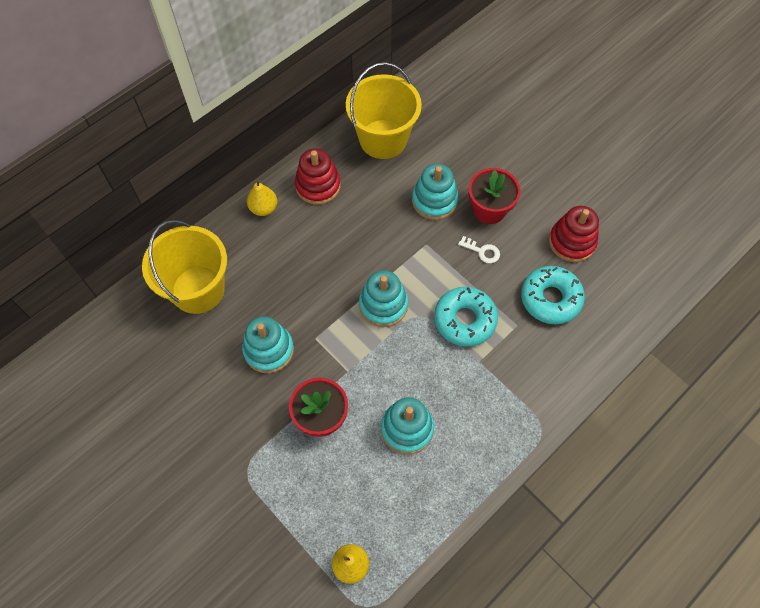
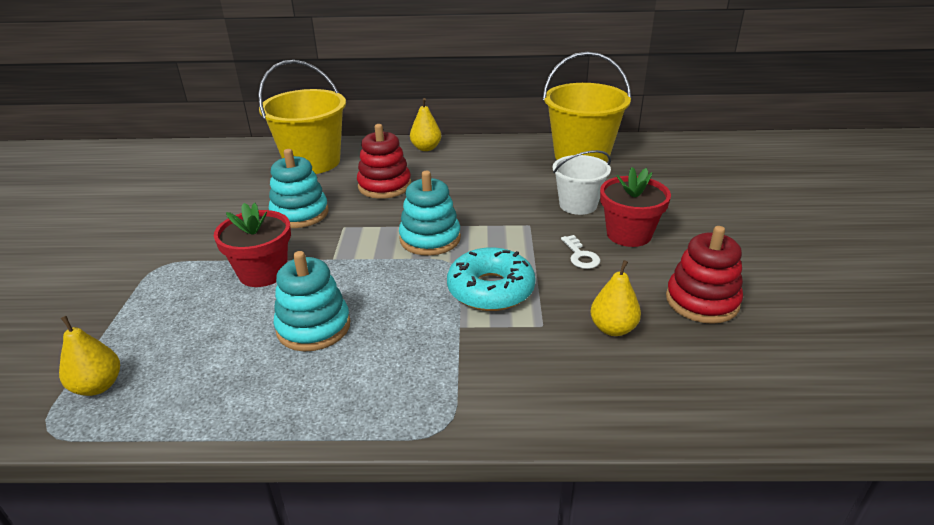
camera: 45 degrees right, 30 degrees down
red stacking toy [295,148,341,205] -> red stacking toy moved to [357,124,411,199]
turquoise stacking toy [412,164,458,220] -> white bucket [553,150,611,215]
turquoise donut [521,266,585,324] -> yellow pear [590,260,641,336]

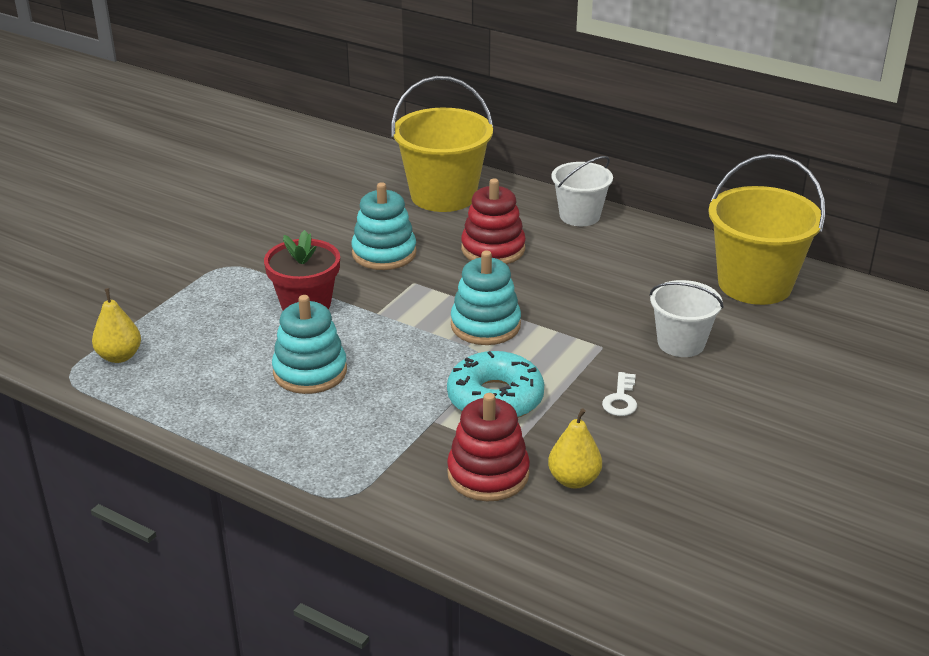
camera: 30 degrees right, 0 degrees up
yellow pear [410,98,441,151] -> white bucket [552,156,613,226]
red flower pot [600,167,671,247] -> none
red stacking toy [666,226,743,324] -> red stacking toy moved to [447,393,530,501]

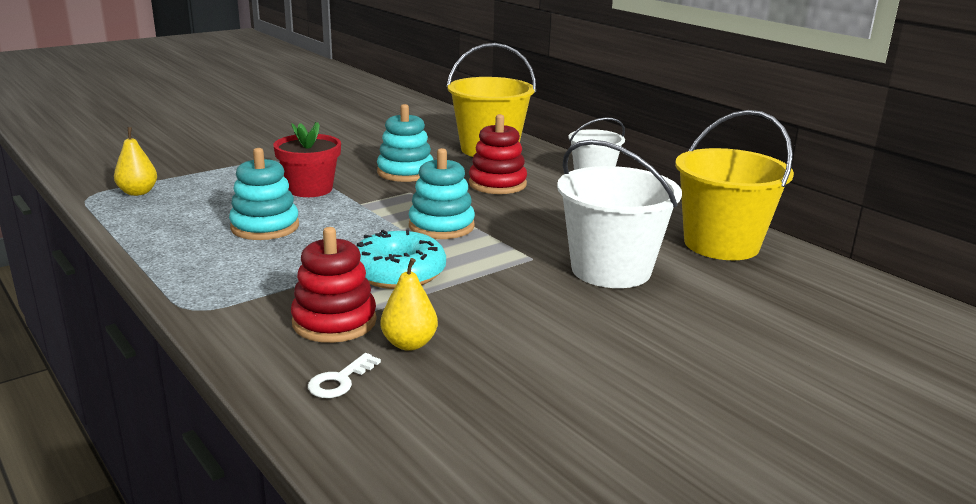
camera: 20 degrees right, 10 degrees down
white key [602,372,637,416] -> white key moved to [308,353,381,398]
white bucket [649,280,724,357] -> white bucket [557,139,682,288], size x1.66

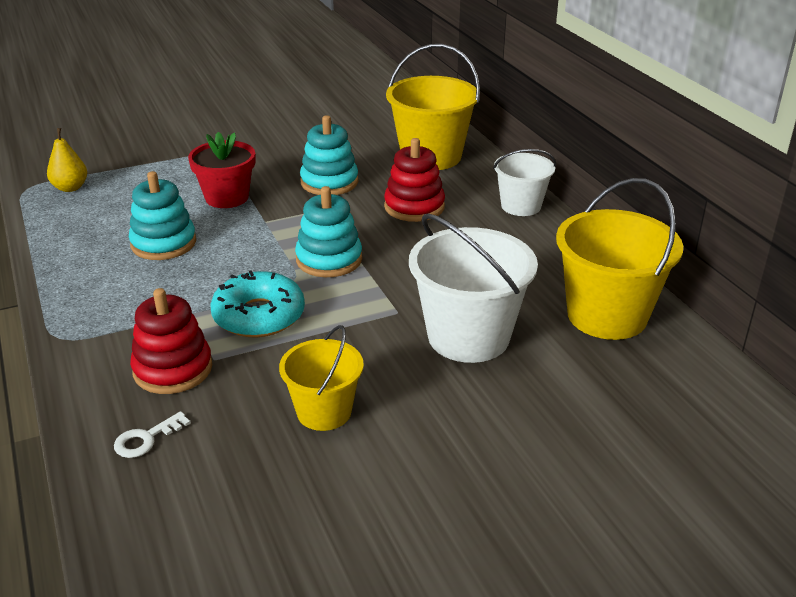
camera: 15 degrees right, 10 degrees up
yellow pear [380,258,438,351] -> none
none -> yellow bucket [279,325,364,431]

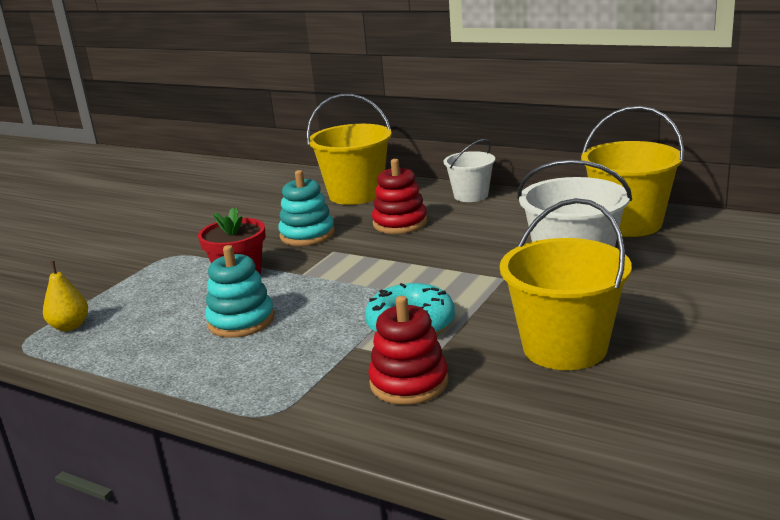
camera: 35 degrees left, 10 degrees down
white key [114,411,191,458] -> none
yellow bucket [279,325,364,431] -> yellow bucket [500,198,632,370], size x1.66
turquoise stacking toy [295,186,362,277] -> none

